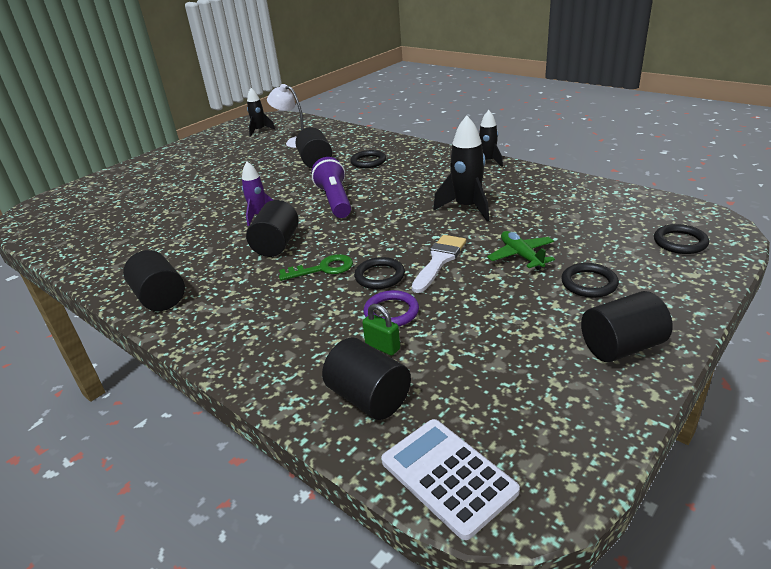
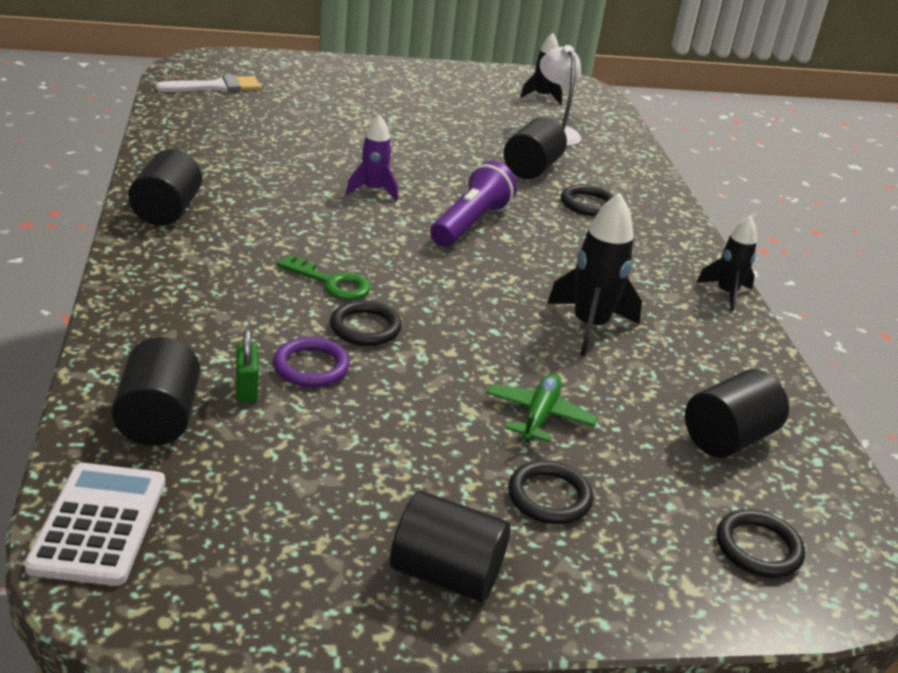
camera: 35 degrees right, 0 degrees up
black cylinder [246,200,299,257] -> black cylinder moved to [685,369,789,458]
white brush [412,235,466,293] -> white brush moved to [156,75,261,92]

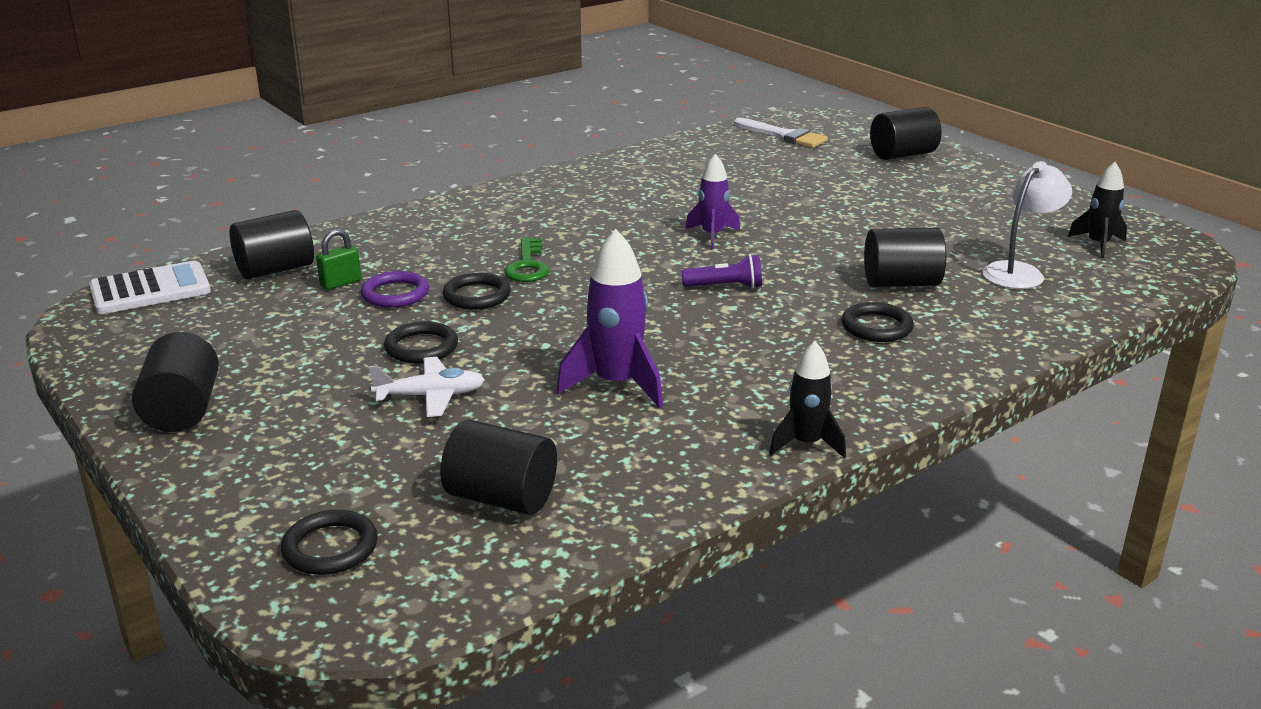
camera: 65 degrees right, 5 degrees down
black cylinder [128,149,202,226] -> black cylinder moved to [870,107,941,160]
purple flashlight [430,161,517,247] -> purple flashlight [681,254,762,289], size x0.59
green plane [486,373,598,443] -> white plane [369,357,485,417]
black ring [508,461,593,524] -> black ring moved to [384,321,458,363]
black rocket [547,193,642,357] -> purple rocket [557,229,663,408]

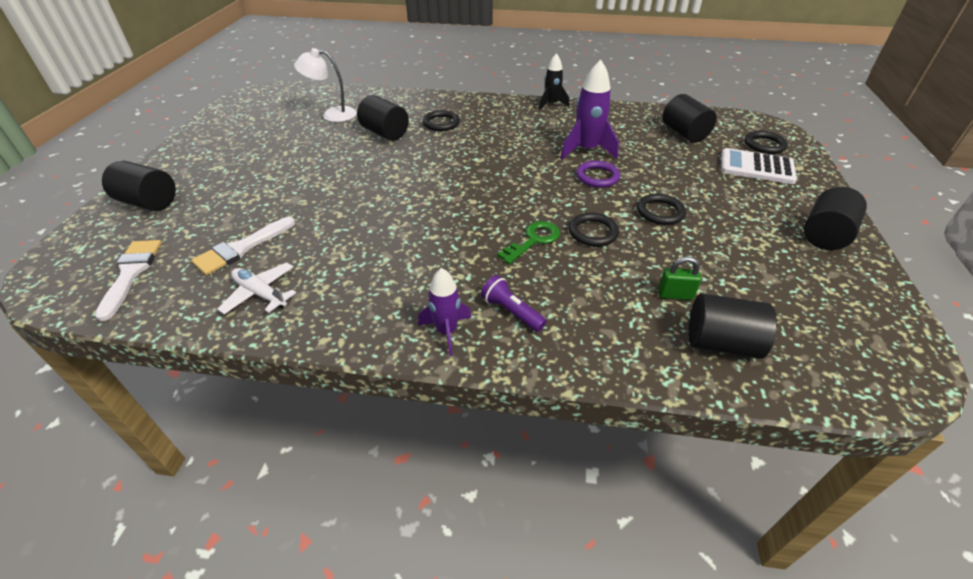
camera: 135 degrees left, 15 degrees up
white calculator [89,261,211,314] -> white calculator moved to [721,148,797,184]
purple ring [361,271,429,308] -> purple ring moved to [576,161,620,188]
white plane [369,357,485,417] -> white plane moved to [217,262,296,314]
purple flashlight [681,254,762,289] -> purple flashlight moved to [481,275,547,332]
purple rocket [685,154,740,249] -> purple rocket moved to [418,268,471,356]
black rocket [1068,162,1127,258] -> none
none -> white brush [192,217,295,275]

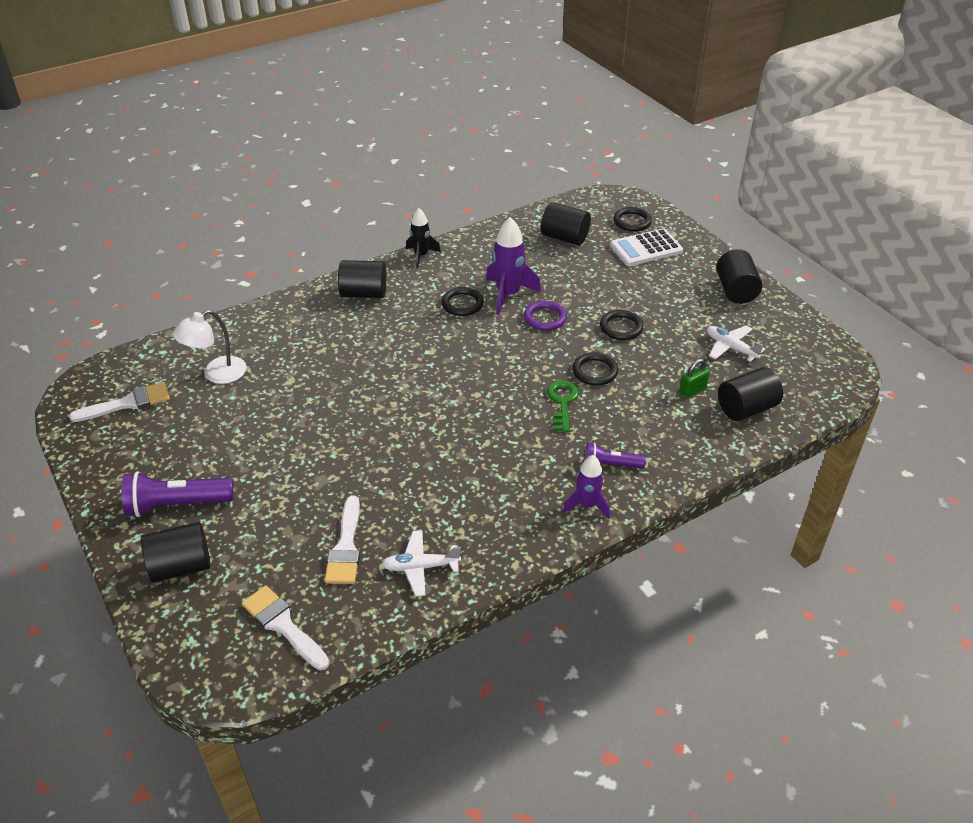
camera: 40 degrees left, 0 degrees up
black cylinder [357,95,409,141] -> black cylinder moved to [338,260,386,298]
black ring [422,110,460,131] -> black ring moved to [441,287,484,316]
none -> white brush [69,382,170,422]
none -> purple flashlight [122,471,233,517]
none -> white plane [707,325,765,362]

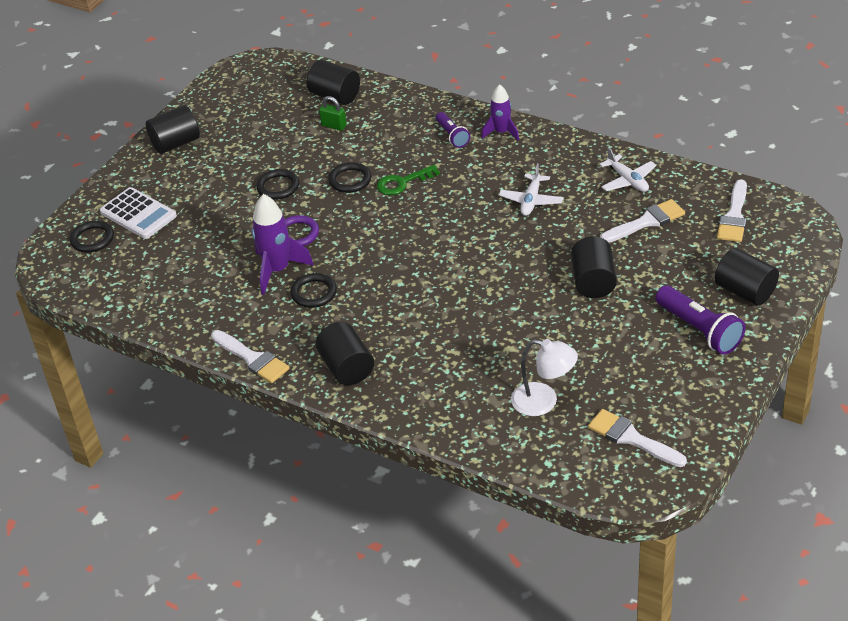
camera: 115 degrees left, 0 degrees up
black rocket [406,208,441,268] -> white brush [211,330,290,383]
black cylinder [541,202,591,246] -> black cylinder moved to [571,236,617,298]
white plane [707,325,765,362] -> white plane moved to [499,163,563,216]

